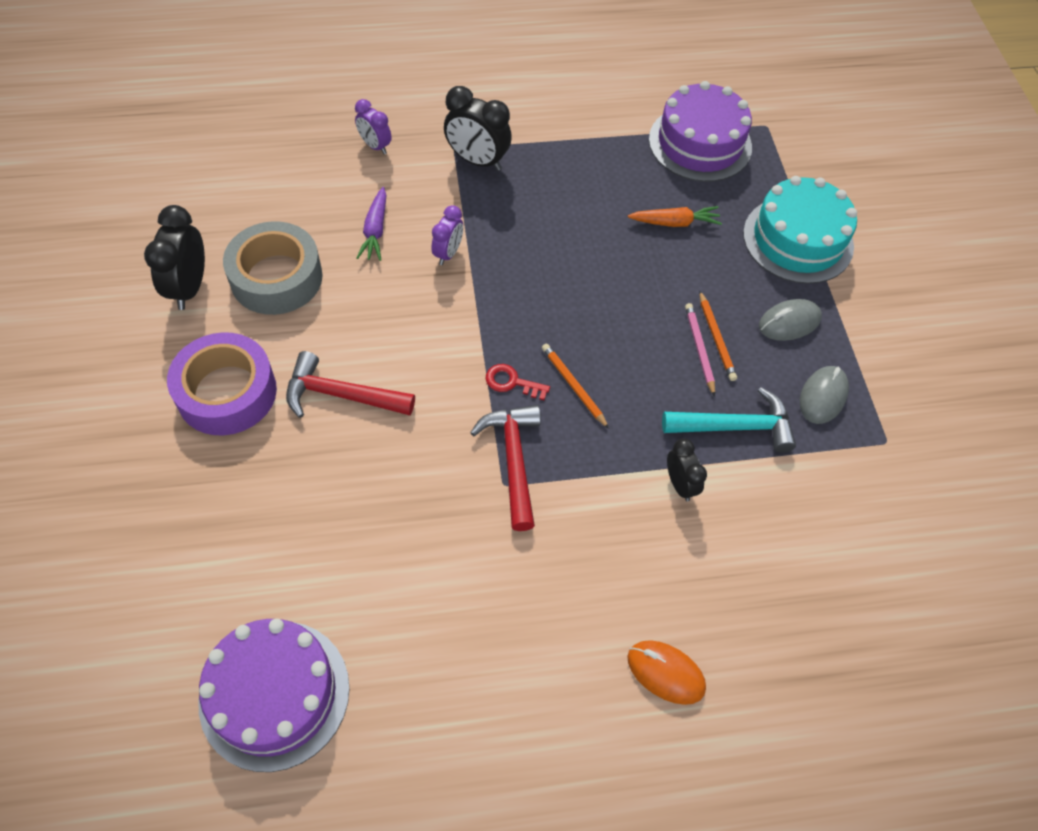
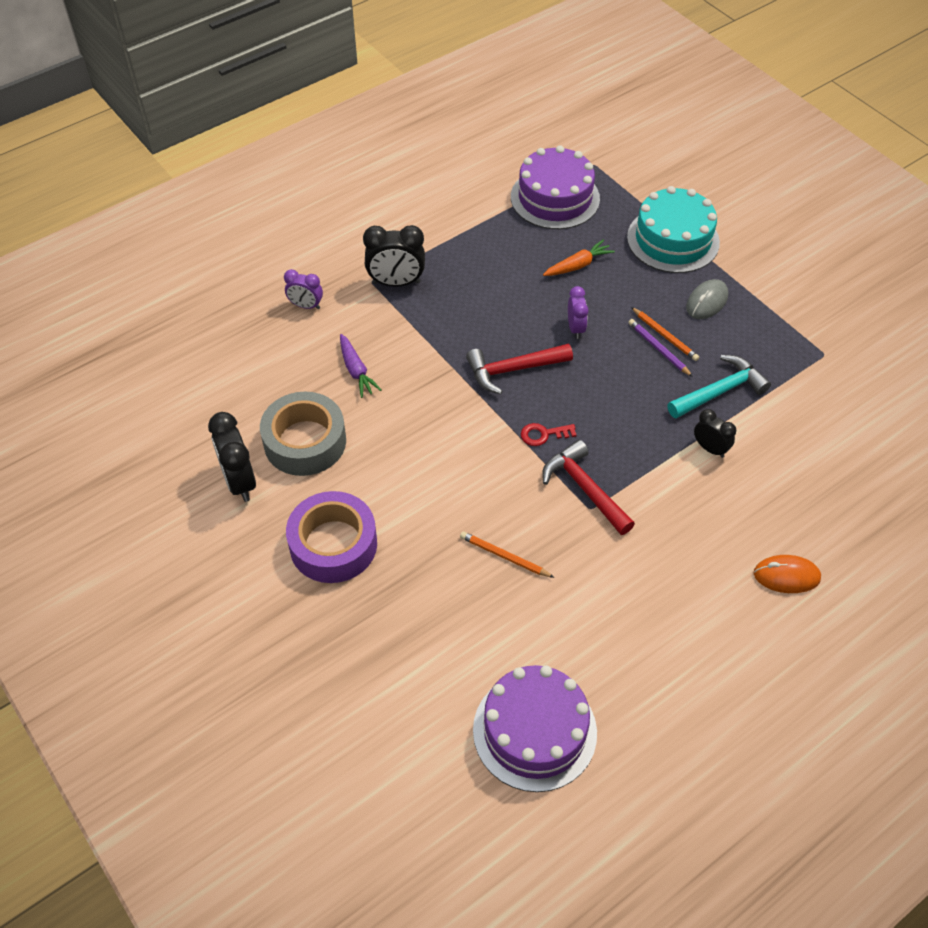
camera: 25 degrees left, 5 degrees down
red hammer [286,351,415,418] -> red hammer moved to [466,344,573,394]
purple clock [431,205,463,265] -> purple clock moved to [568,286,588,339]
orange pencil [542,344,609,429] -> orange pencil moved to [460,531,554,578]
pink pencil [685,303,715,397] -> purple pencil [628,319,693,377]
grey mouse [800,366,849,424] -> none

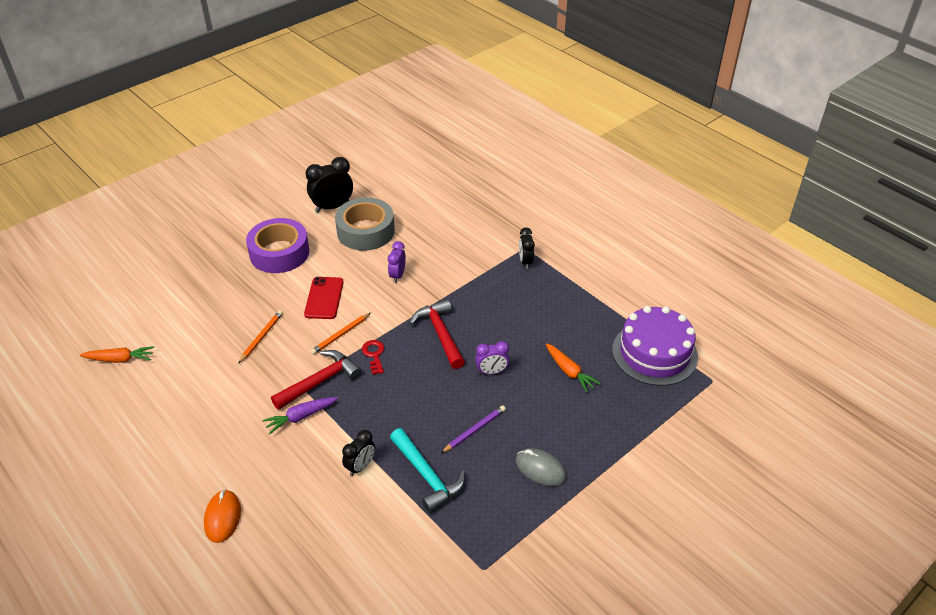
camera: 85 degrees right, 10 degrees down
purple clock [284,269,323,309] -> purple clock moved to [388,241,406,283]
purple carrot [340,334,382,398] -> purple carrot moved to [262,397,338,434]
black clock [363,225,425,287] -> black clock [519,228,535,269], size x0.61
purple cake [473,665,597,792] -> orange carrot [80,346,154,363]
turquoise cake [627,186,720,273] -> none
orange pencil [631,307,699,361] -> orange pencil moved to [310,313,371,355]
none -> red phone [304,277,344,319]

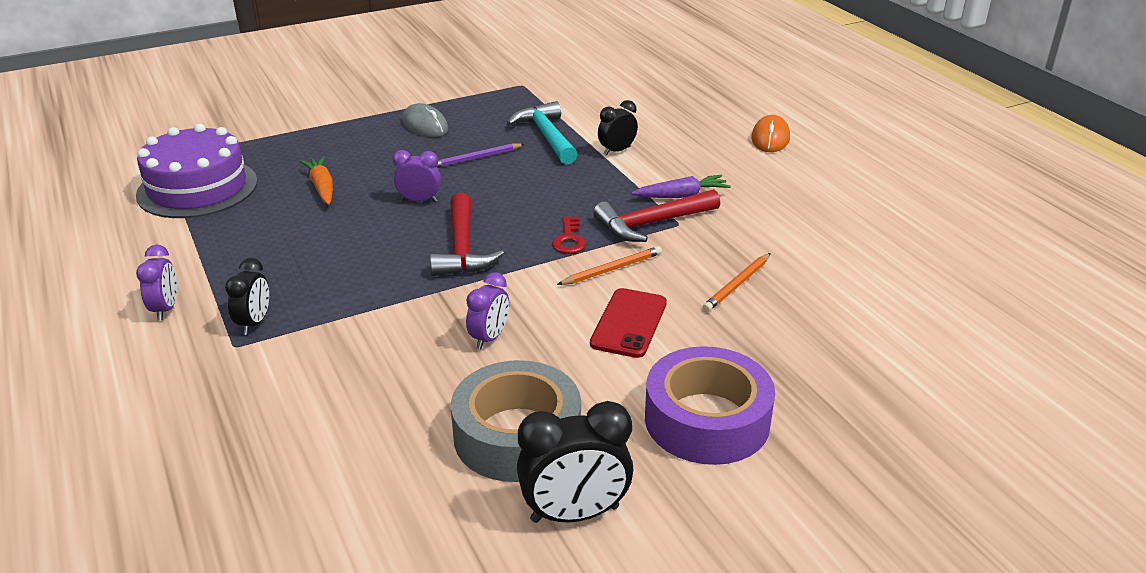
camera: 165 degrees left, 10 degrees down
orange carrot [80,346,154,363] -> none
none -> purple clock [136,245,177,320]

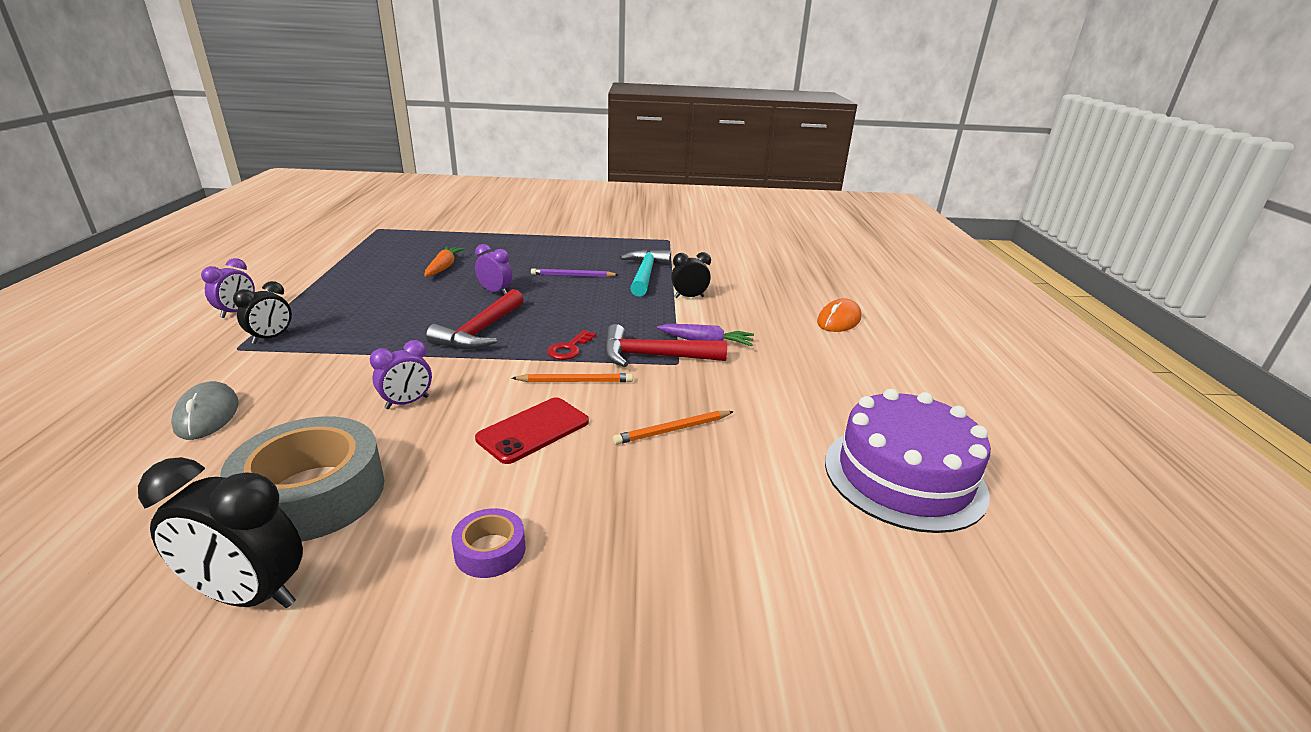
camera: 25 degrees right, 5 degrees down
purple cake [136,124,257,218] -> purple cake moved to [825,389,991,533]
grey mouse [402,103,448,137] -> grey mouse moved to [171,381,238,440]
purple tape [645,346,775,465] -> purple tape [452,508,526,578], size x0.47

